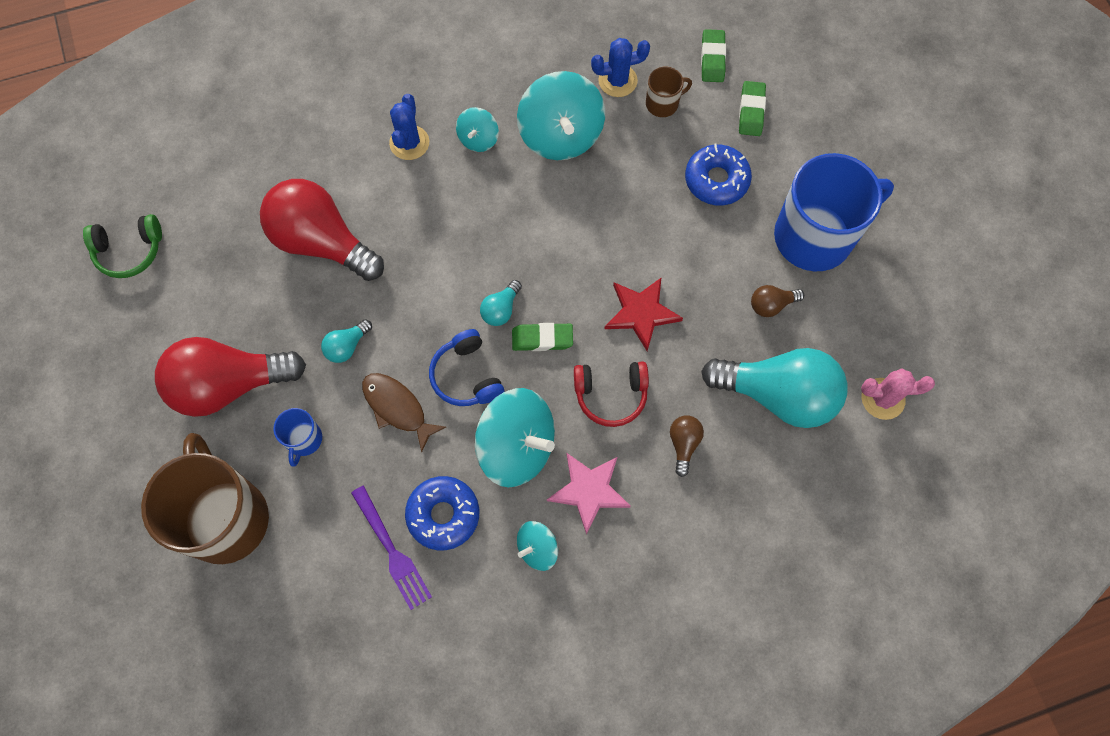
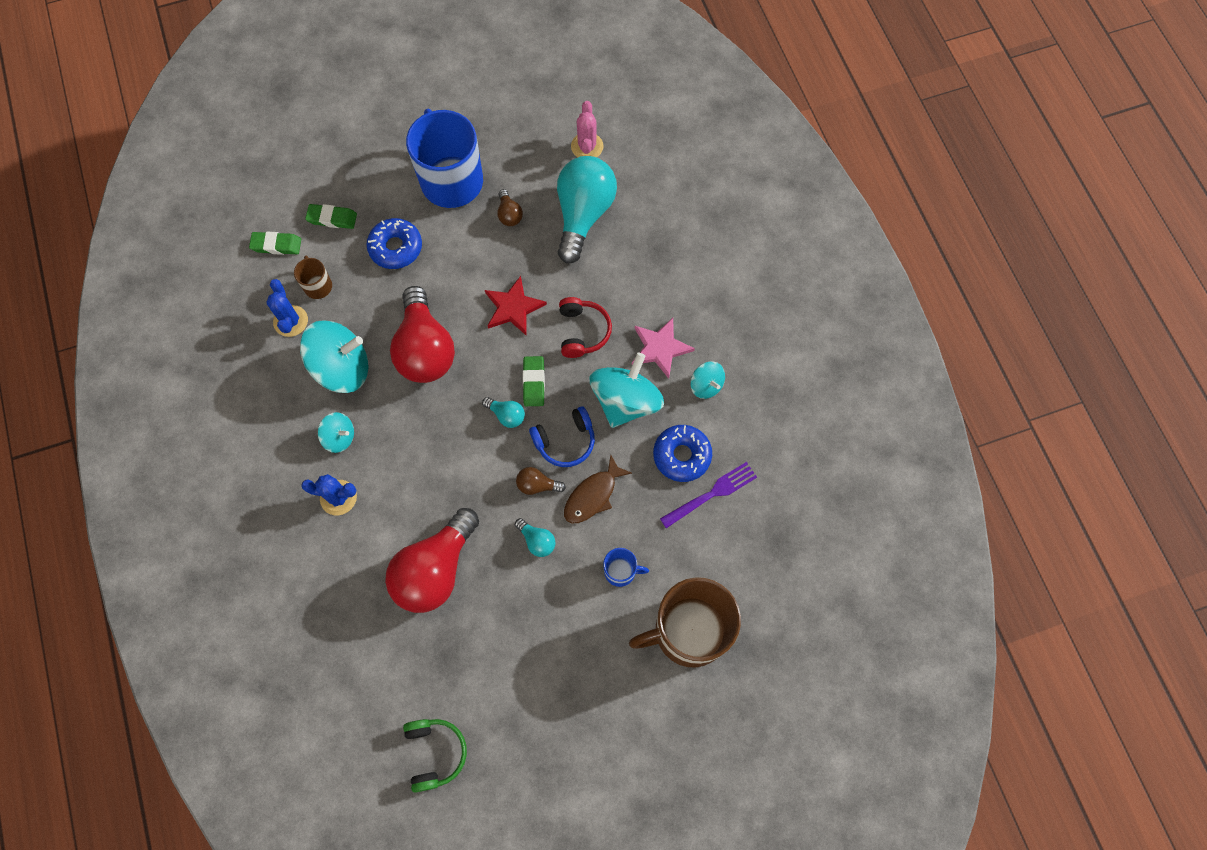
camera: 90 degrees left, 0 degrees up
red light bulb [155,337,306,417] -> red light bulb moved to [390,286,455,383]
brown light bulb [670,415,704,477] -> brown light bulb moved to [516,467,566,495]

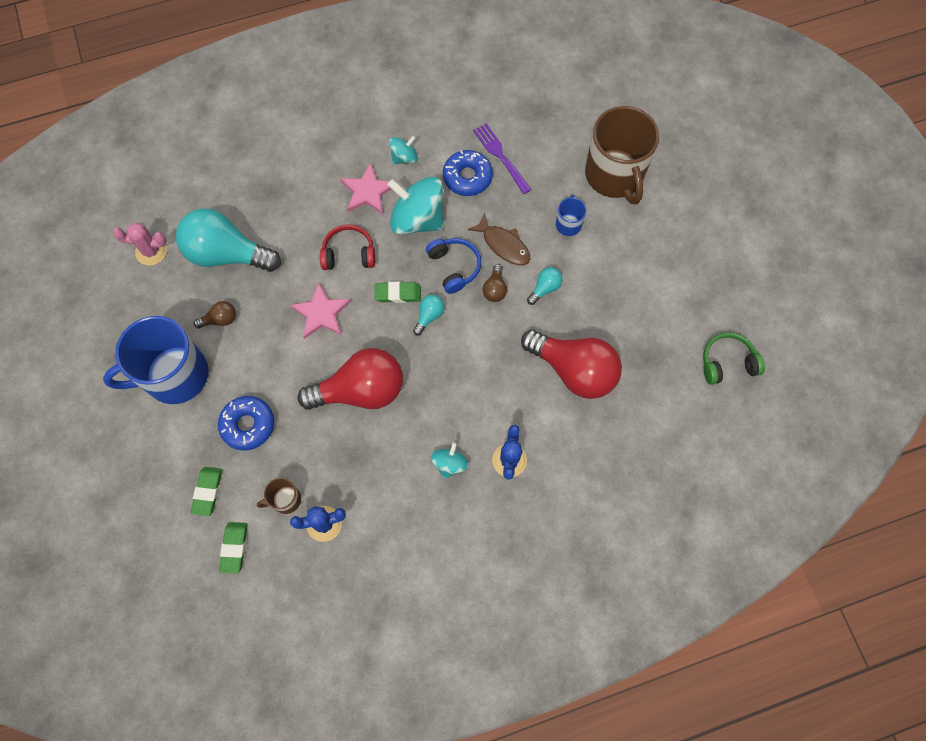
camera: 90 degrees left, 0 degrees up
turquoise spinning top [300,320,369,393] -> none
red star [485,276,547,336] -> pink star [290,283,351,339]

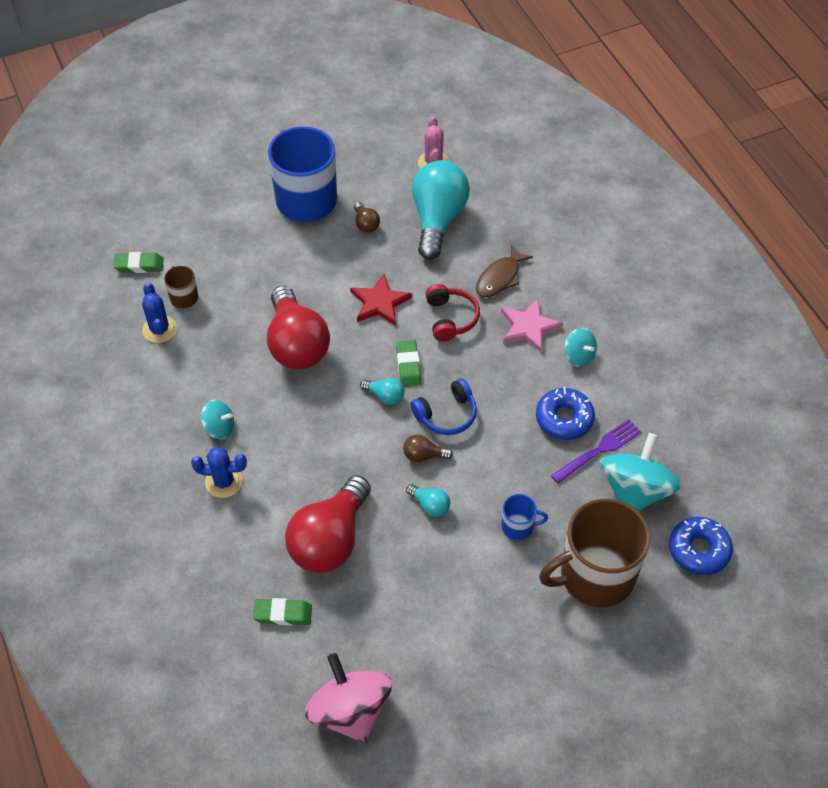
camera: 85 degrees right, 15 degrees down
green eraser [191,467,222,516] -> green eraser moved to [253,598,312,625]
blue donut [218,396,274,450] -> blue donut moved to [669,517,733,575]
pink star [290,283,351,339] -> red star [350,274,412,326]
turquoise spinning top [388,177,443,235] -> turquoise spinning top moved to [600,433,681,511]
brown fish [468,213,530,265] -> brown fish moved to [476,245,533,297]
green headphones [703,332,765,385] -> pink spinning top [305,653,392,743]

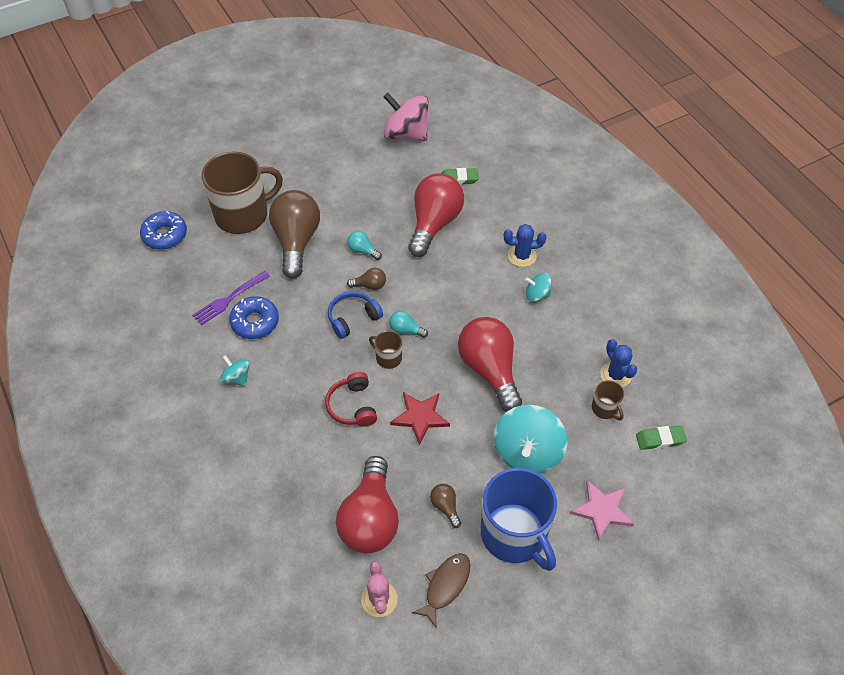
camera: 175 degrees right, 0 degrees up
pink spinning top [305,653,392,743] -> pink spinning top turned 150 degrees clockwise [384,93,429,141]
green eraser [396,340,421,387] -> brown mug [369,331,402,369]
turquoise light bulb [412,160,470,260] -> red light bulb [336,456,399,553]
brown fish [476,245,533,297] -> brown fish moved to [412,553,471,629]
pink star [501,299,563,353] -> pink star moved to [570,480,634,541]
blue mug [501,494,548,540] -> brown light bulb [269,190,320,278]
turquoise spinning top [600,433,681,511] -> turquoise spinning top moved to [494,405,568,474]

